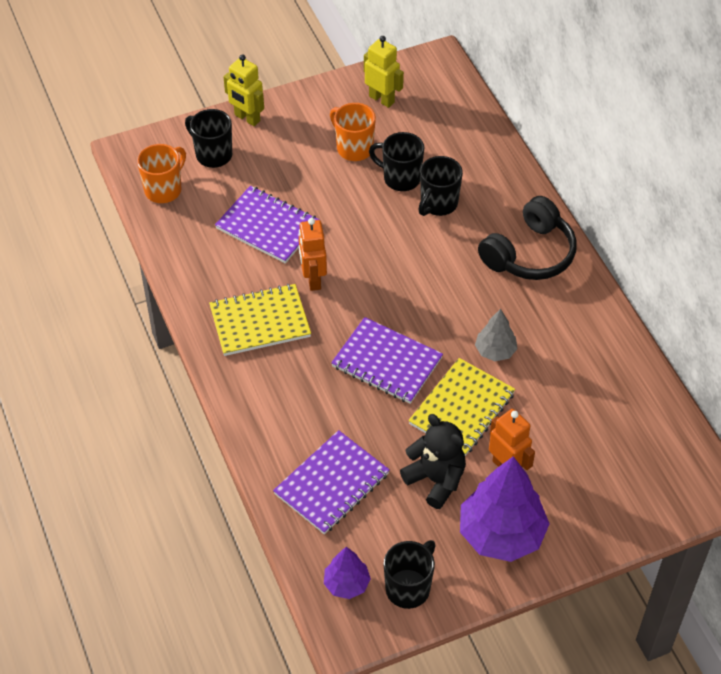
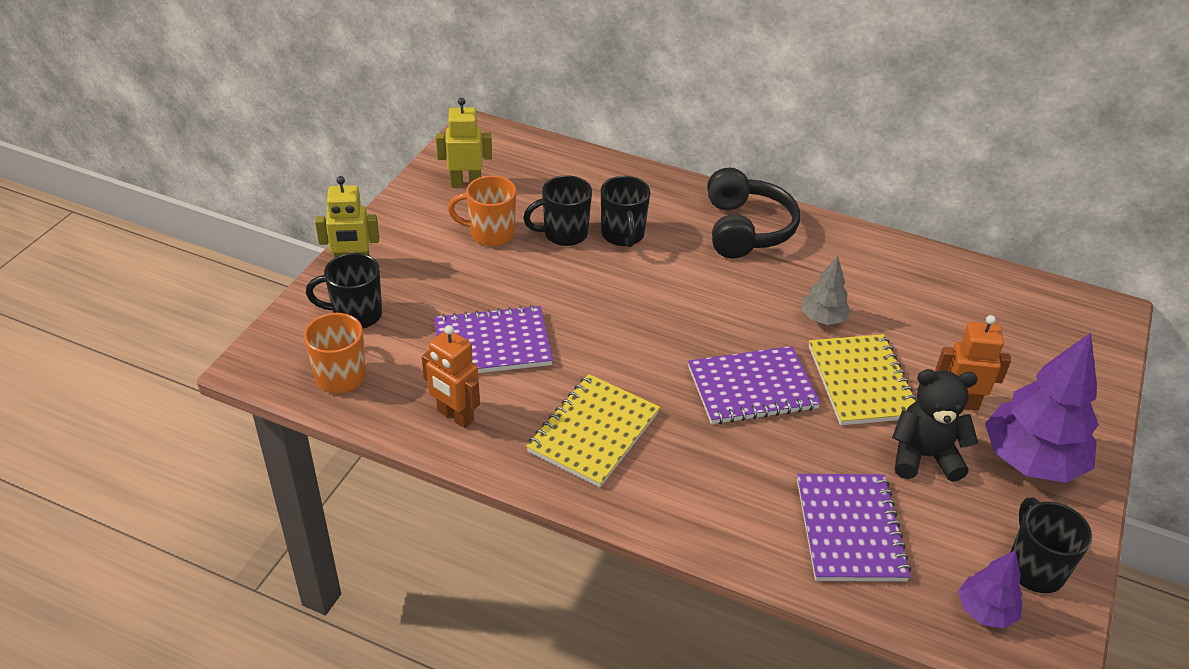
camera: 45 degrees left, 10 degrees down
orange robot [299,218,327,291] -> orange robot moved to [422,325,480,428]

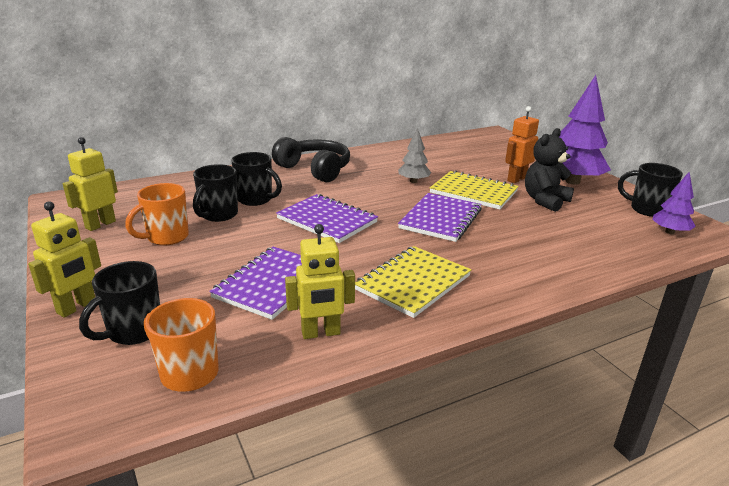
camera: 50 degrees left, 15 degrees down
orange robot [422,325,480,428] -> yellow robot [285,224,355,339]
yellow notebook [526,374,660,487] -> yellow notebook turned 60 degrees clockwise [355,246,471,318]
purple notebook [797,474,911,581] -> purple notebook moved to [276,194,378,243]

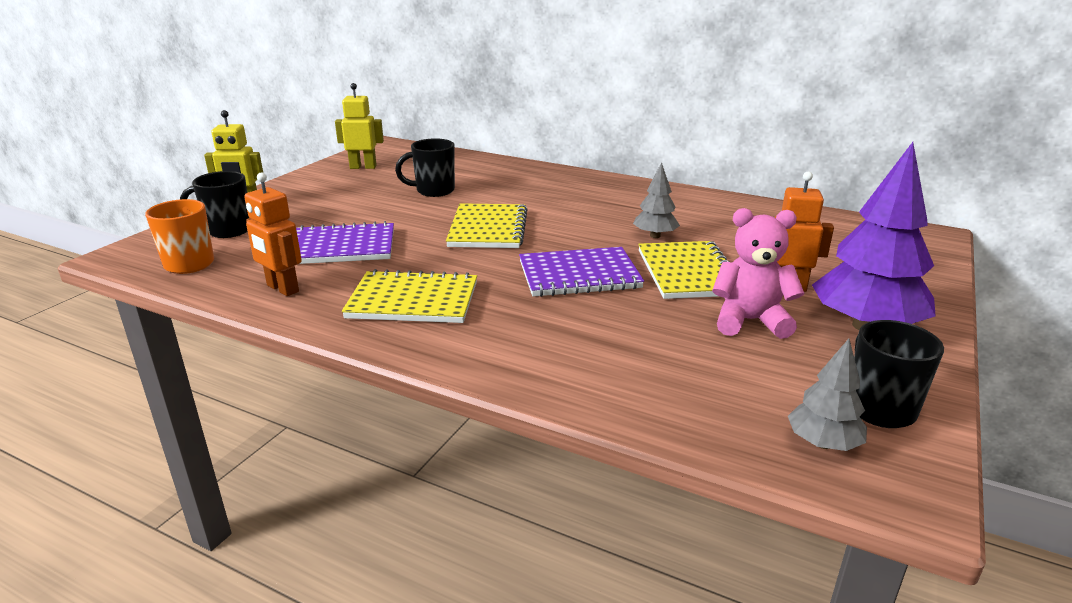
camera: 55 degrees right, 0 degrees up
orange mug [125,183,189,246] -> none
black mug [231,152,282,206] -> none
black headphones [272,137,350,182] -> none
purple notebook [276,194,378,243] -> yellow notebook [446,203,528,248]
yellow robot [285,224,355,339] -> orange robot [244,172,302,296]
black teddy bear [525,128,574,212] -> pink teddy bear [712,208,805,339]
purple tree [652,171,696,234] -> grey tree [788,339,867,451]

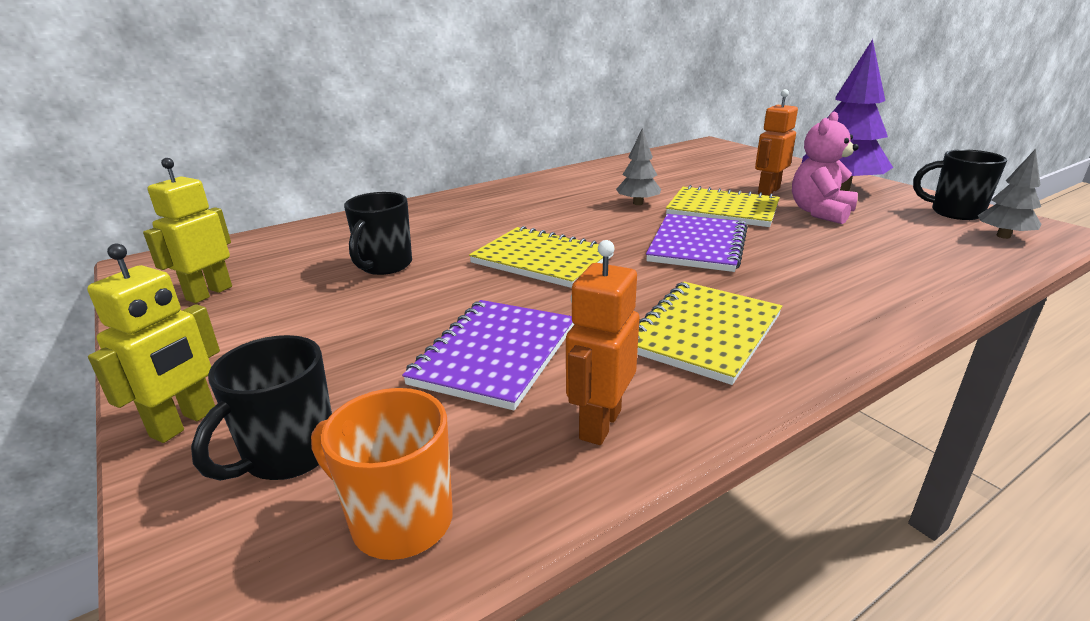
camera: 60 degrees left, 0 degrees up
orange robot [244,172,302,296] -> orange robot turned 135 degrees clockwise [566,240,640,445]

